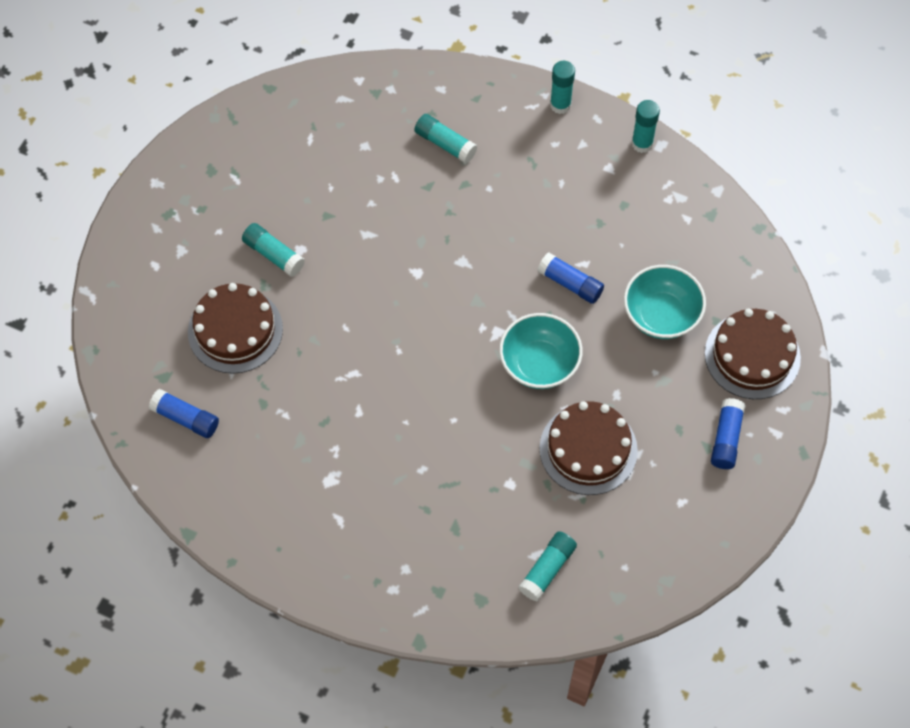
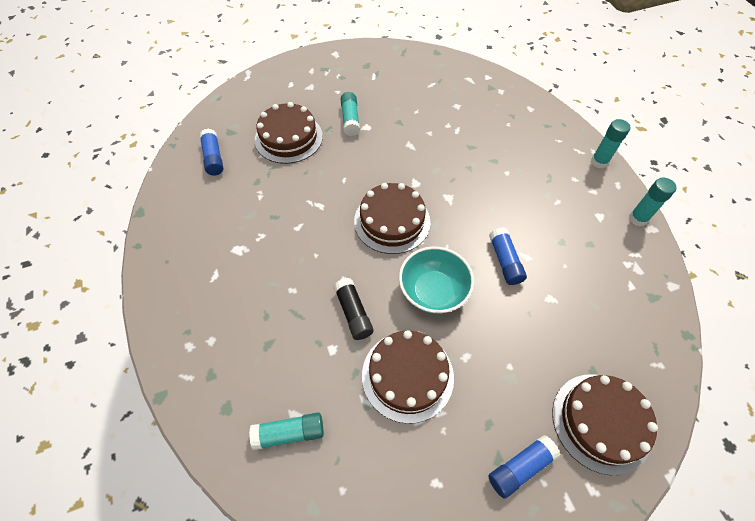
camera: 45 degrees right, 5 degrees down
turquoise glue stick [414,114,477,163] -> none
turquoise bowl [624,265,706,339] -> none
none -> black glue stick [334,278,374,340]
none -> brown cake [354,183,430,254]

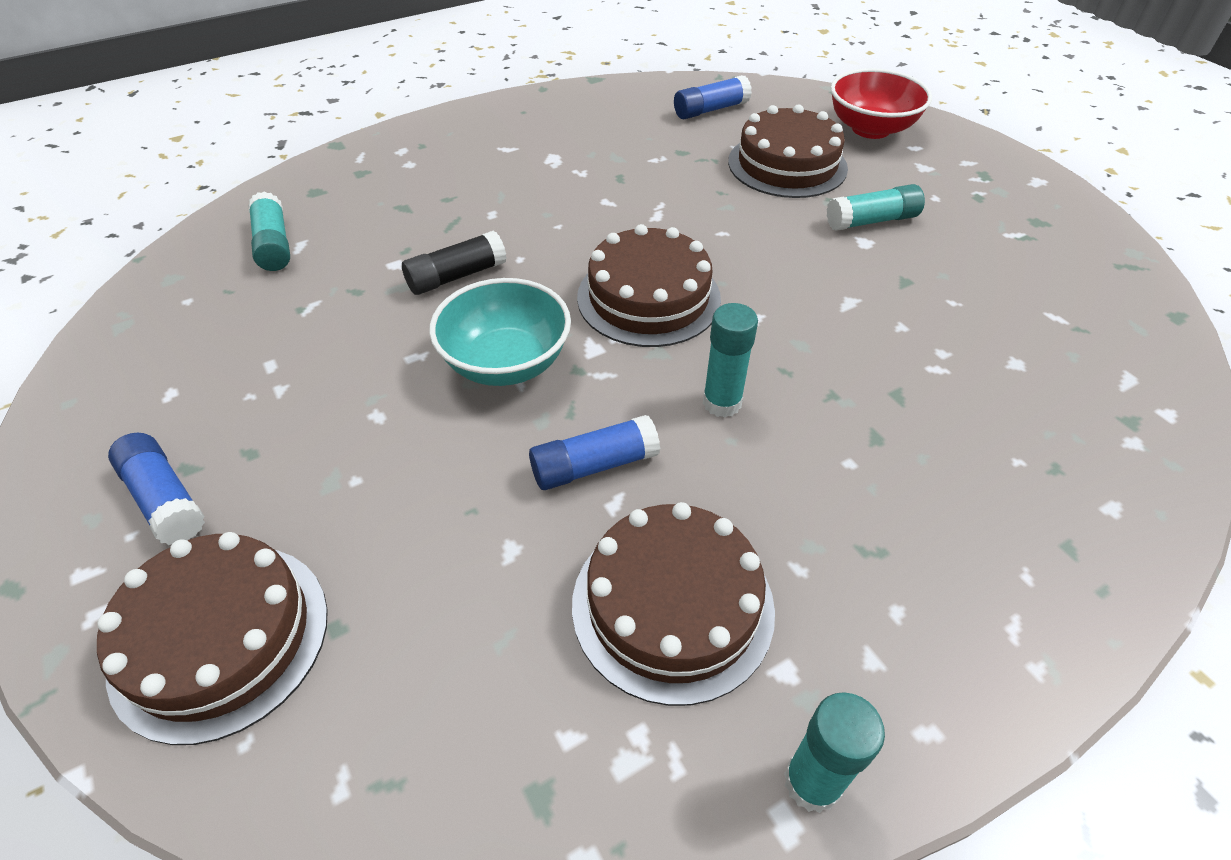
camera: 80 degrees right, 10 degrees down
brown cake [362,330,454,424] -> brown cake moved to [572,502,775,706]
turquoise glue stick [591,119,631,168] -> turquoise glue stick moved to [703,303,758,418]
none -> red bowl [831,68,932,139]

